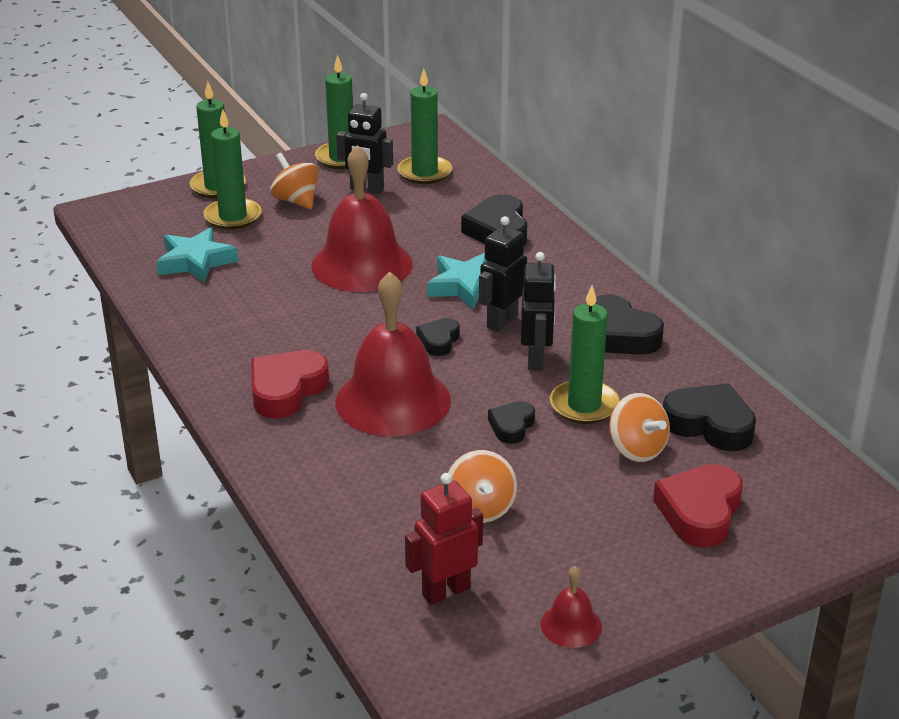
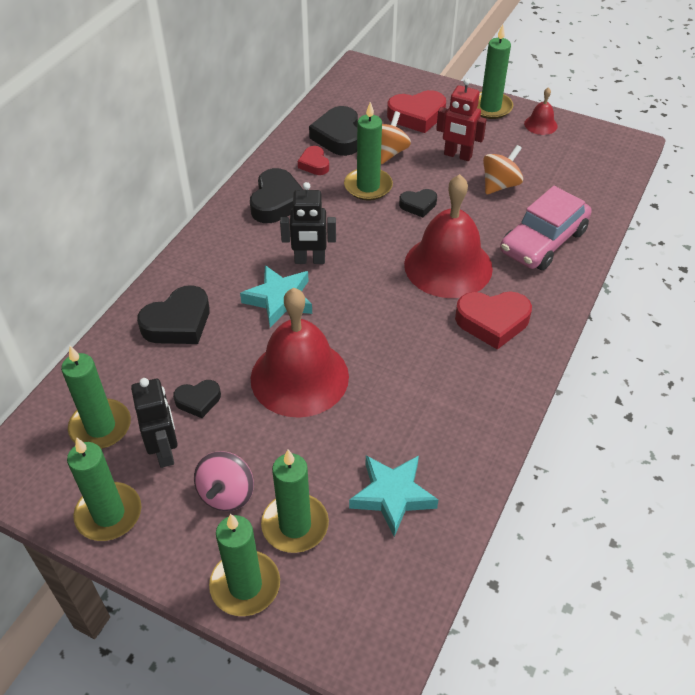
camera: 125 degrees left, 15 degrees up
orange spinning top [270,153,318,209] -> pink spinning top [194,451,254,511]
red robot [405,473,483,605] -> red robot moved to [436,78,487,161]
black heart [416,318,460,356] -> black heart moved to [173,380,221,418]
black robot [521,252,556,371] -> none
none -> red heart [298,146,329,175]
none -> green candle [477,24,513,119]
none -> pink car [500,186,592,270]

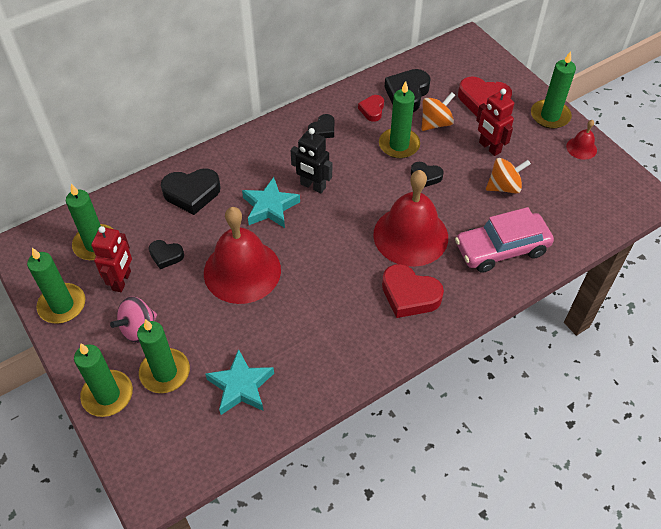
camera: 30 degrees right, 5 degrees up
black robot [131,378,178,468] -> red robot [91,226,132,292]
black heart [250,168,303,223] -> black heart [308,114,334,138], size x0.58

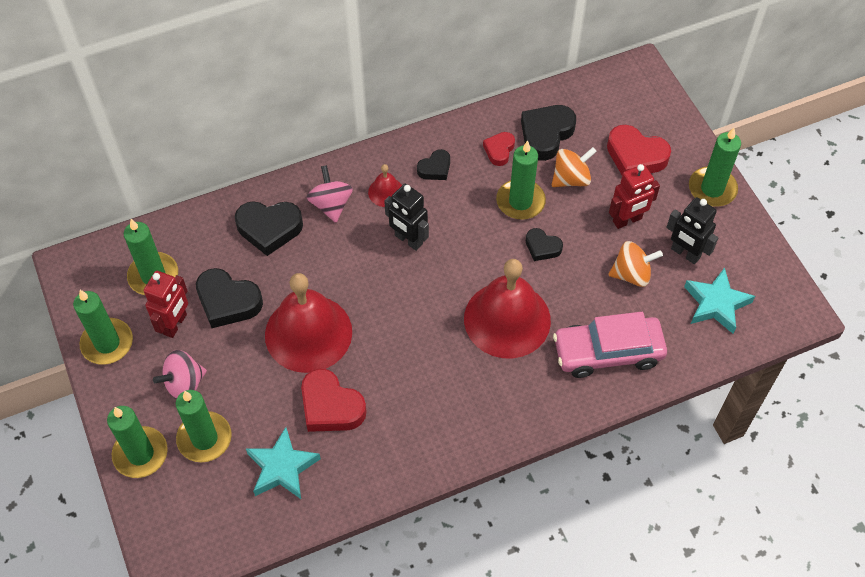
camera: 10 degrees right, 5 degrees up
black heart [149,240,184,269] -> black heart [196,268,263,328], size x1.73
turquoise star [242,177,300,228] -> turquoise star moved to [684,268,755,334]
red heart [382,264,444,318] -> red heart moved to [301,369,366,432]
red robot [476,89,514,156] -> red robot turned 90 degrees counterclockwise [609,164,660,229]
red bell [566,120,597,160] -> red bell moved to [368,164,402,207]
none -> pink spinning top [307,165,353,223]
none -> black robot [666,197,718,264]

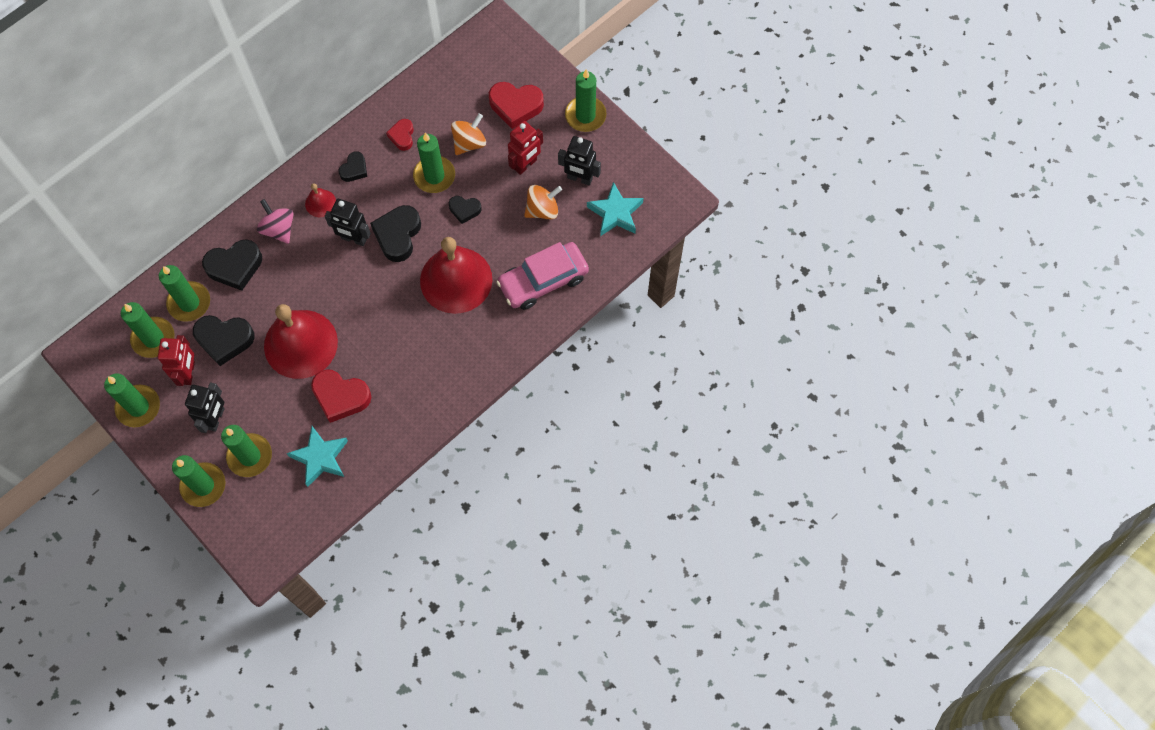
camera: 20 degrees left, 10 degrees up
pink spinning top [153,350,207,399] -> black robot [185,382,225,433]
black heart [521,105,576,161] -> black heart moved to [370,205,421,262]
none -> green candle [159,265,210,322]

